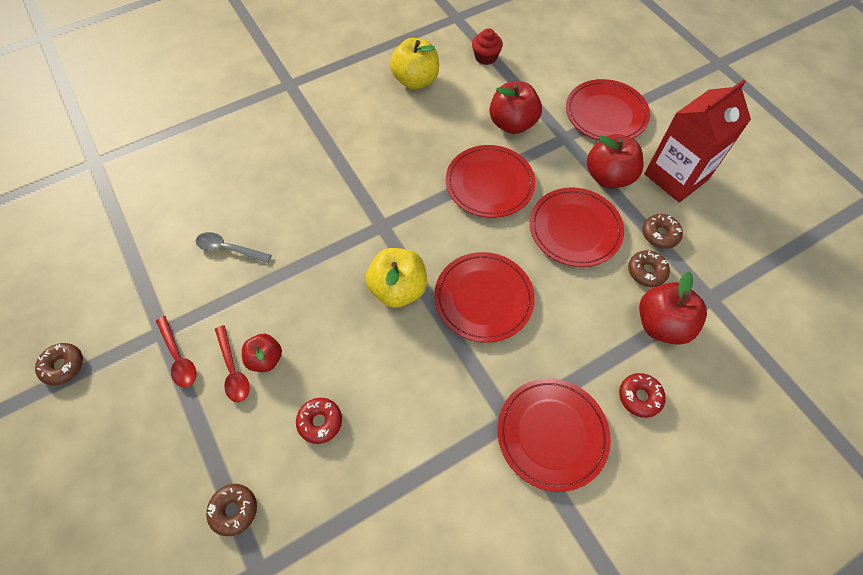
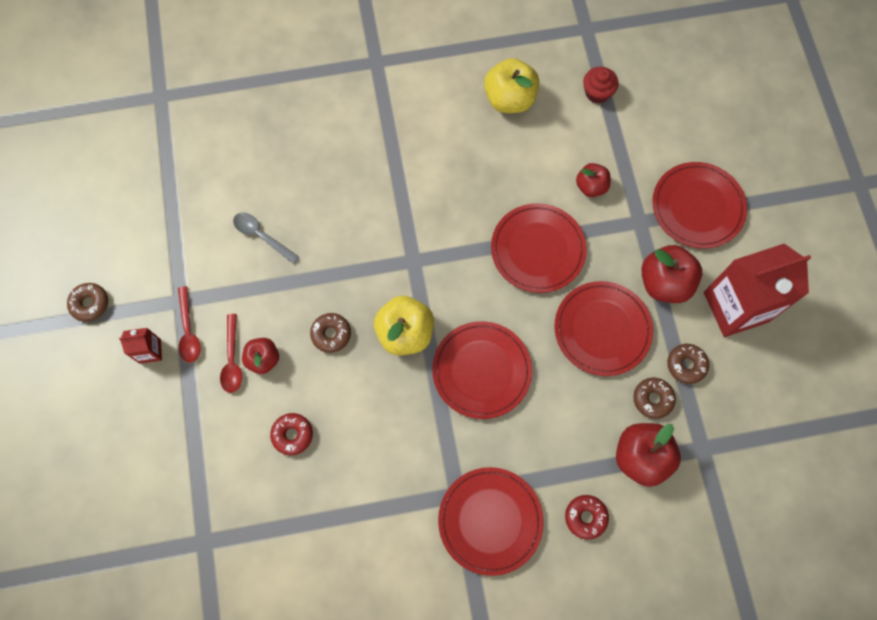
camera: 20 degrees right, 10 degrees up
brown donut [206,484,257,536] -> brown donut moved to [310,313,351,353]
red apple [489,82,542,134] -> red apple [576,163,611,197], size x0.61
none -> red carton [119,328,162,364]

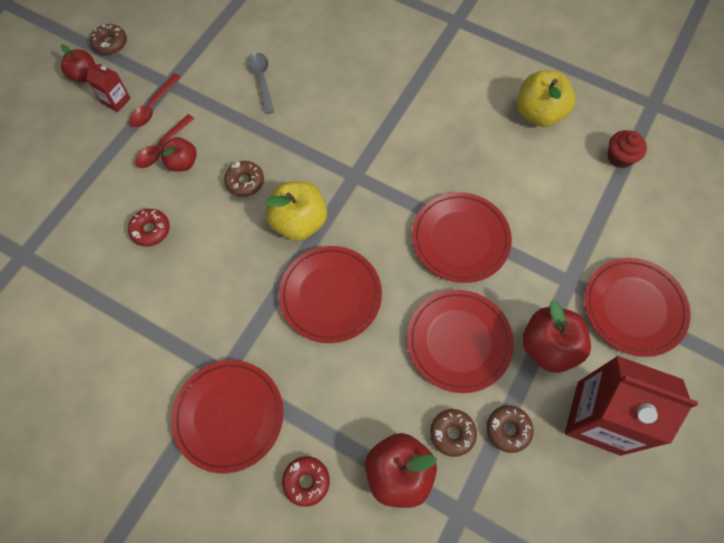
camera: 40 degrees right, 5 degrees down
red apple [576,163,611,197] -> red apple moved to [61,44,95,83]

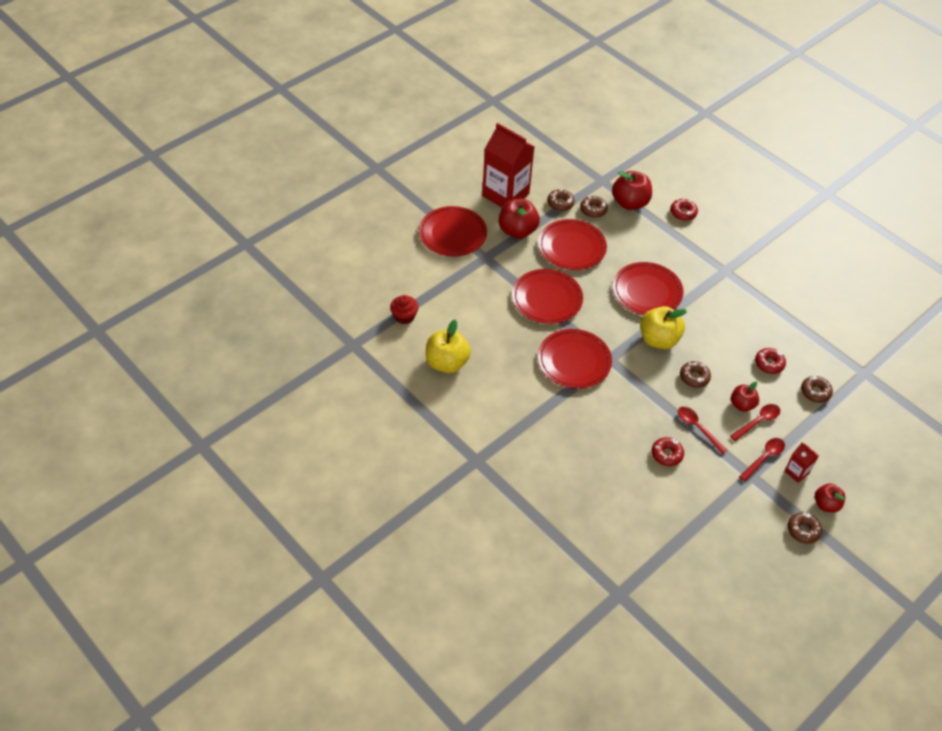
camera: 165 degrees left, 15 degrees down
red plate [171,360,283,473] -> red plate moved to [538,329,612,389]
grey spoon [249,53,274,114] -> red donut [652,437,684,466]
none -> red spoon [678,407,727,454]
none -> brown donut [801,376,833,403]

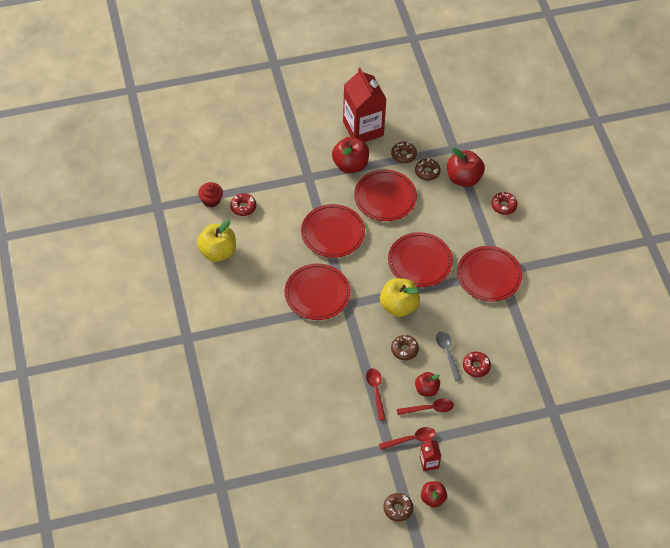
camera: 30 degrees right, 5 degrees up
red plate [419,206,487,257] -> red plate moved to [457,246,522,302]
red donut [652,437,684,466] -> red donut moved to [230,193,256,216]
brown donut [801,376,833,403] -> none
none -> grey spoon [436,331,461,381]

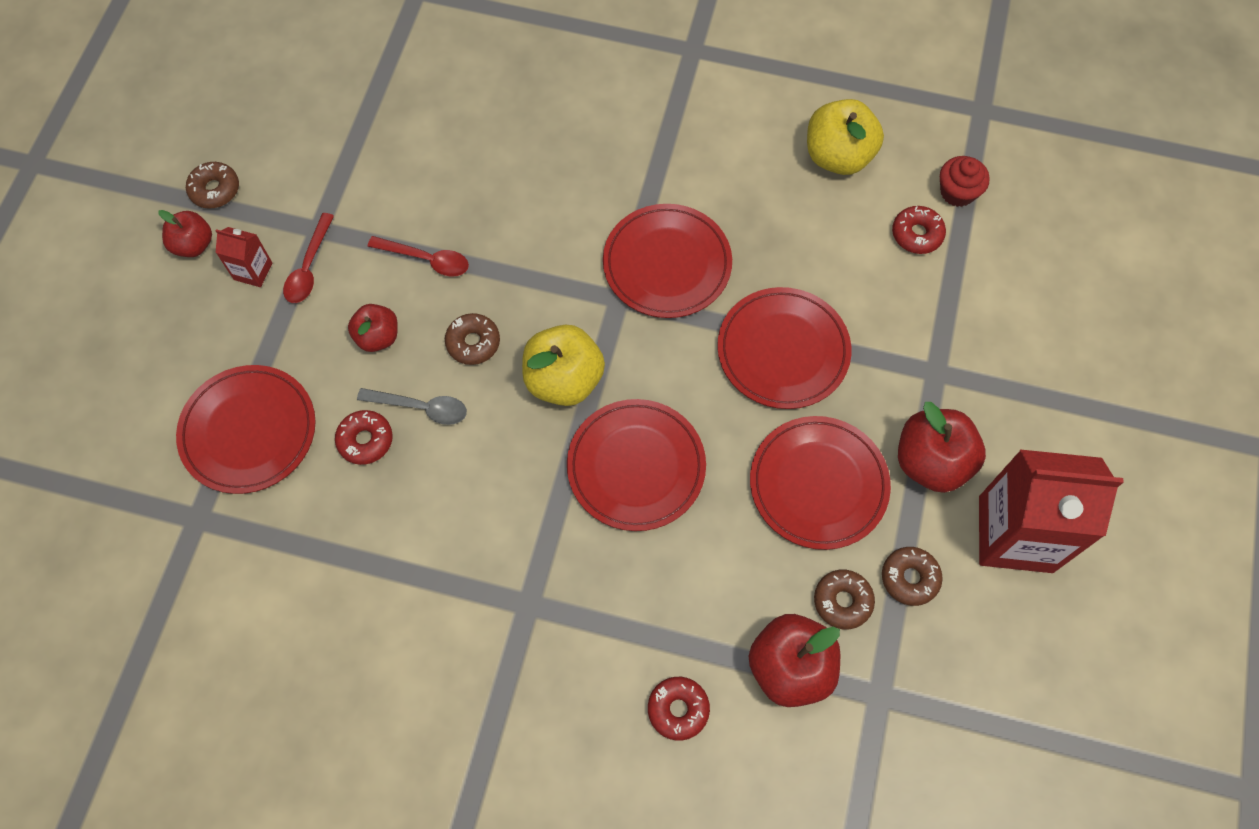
camera: 120 degrees right, 10 degrees up
red spoon [397,398,454,415] -> none
red plate [457,246,522,302] -> red plate moved to [176,365,316,494]

